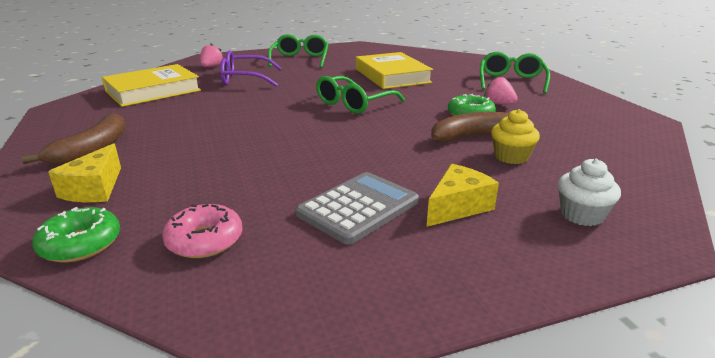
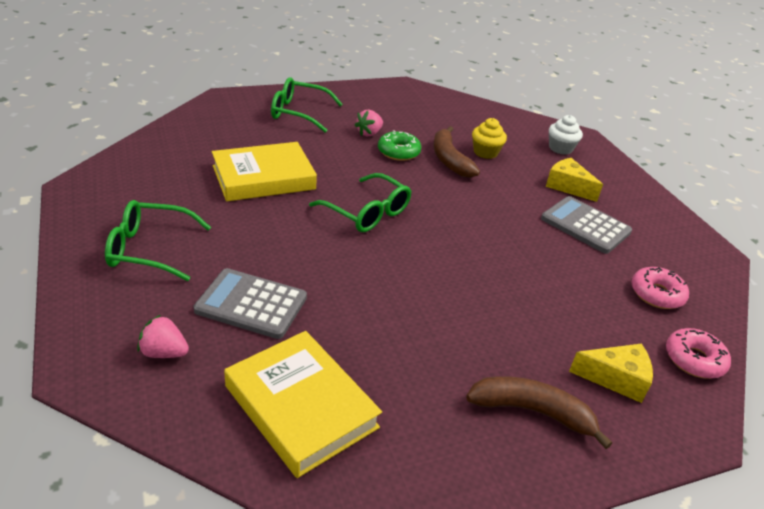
camera: 95 degrees left, 10 degrees up
green donut [32,207,120,262] -> pink donut [666,328,731,379]
purple glasses [220,50,282,87] -> grey calculator [193,268,307,339]

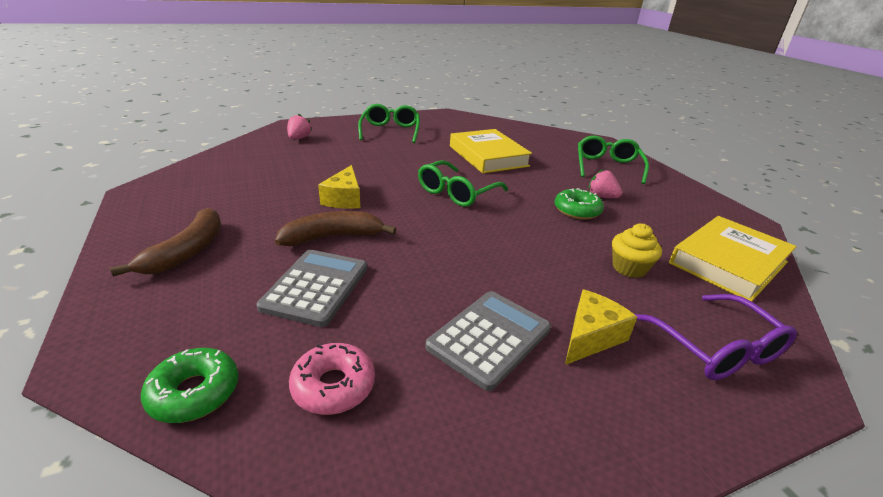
camera: 90 degrees right, 5 degrees down
grey calculator [193,268,307,339] -> grey calculator moved to [257,250,367,327]
yellow book [224,331,382,478] -> yellow book moved to [669,216,797,302]
brown banana [433,126,480,178] -> brown banana moved to [275,211,396,246]
white cupcake [549,115,583,155] -> purple glasses [635,294,797,380]
yellow cheese [569,343,653,403] -> yellow cheese moved to [318,165,360,209]
pink donut [666,328,731,379] -> green donut [141,348,238,423]

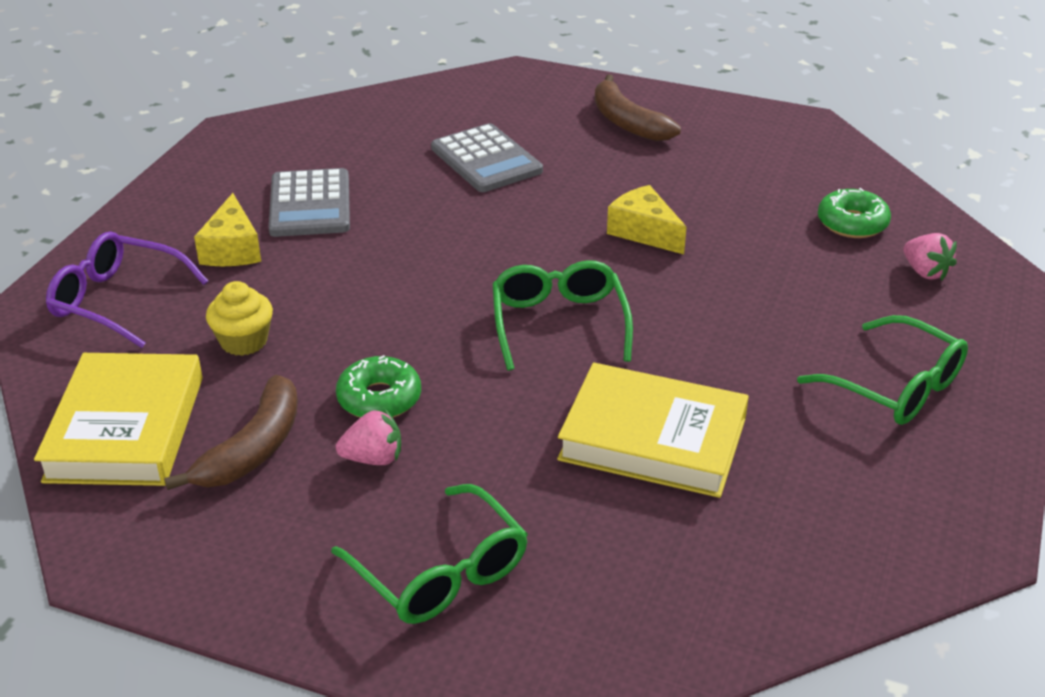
camera: 135 degrees right, 5 degrees up
green donut [141,348,238,423] -> green donut moved to [818,188,891,238]
brown banana [275,211,396,246] -> brown banana moved to [164,375,298,490]
pink donut [289,343,375,415] -> none

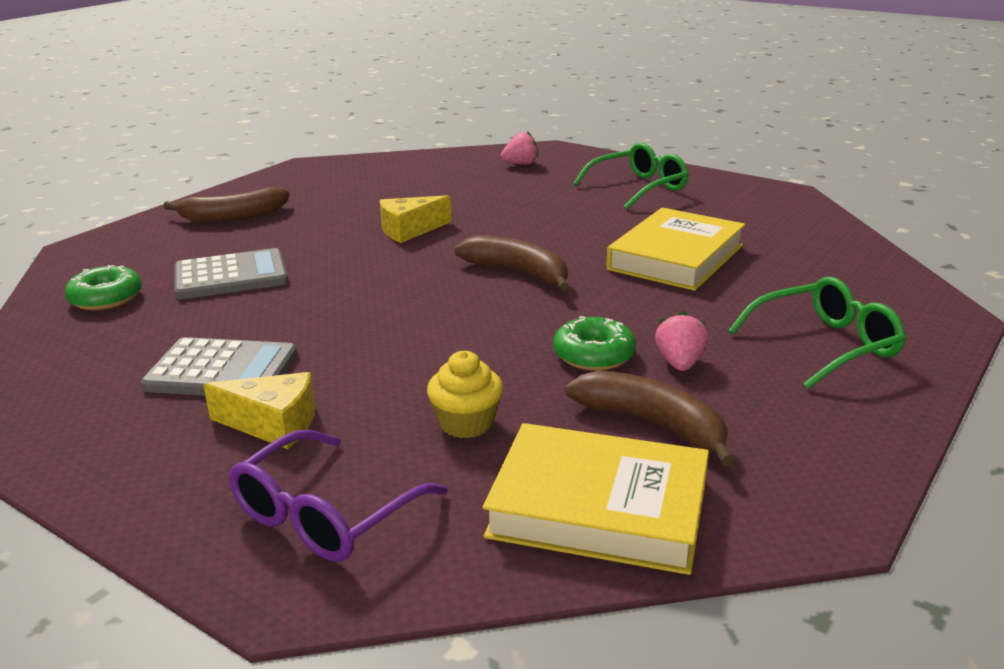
camera: 75 degrees left, 10 degrees down
green glasses [493,260,633,371] -> brown banana [455,235,569,291]
green donut [818,188,891,238] -> green donut moved to [65,265,142,310]

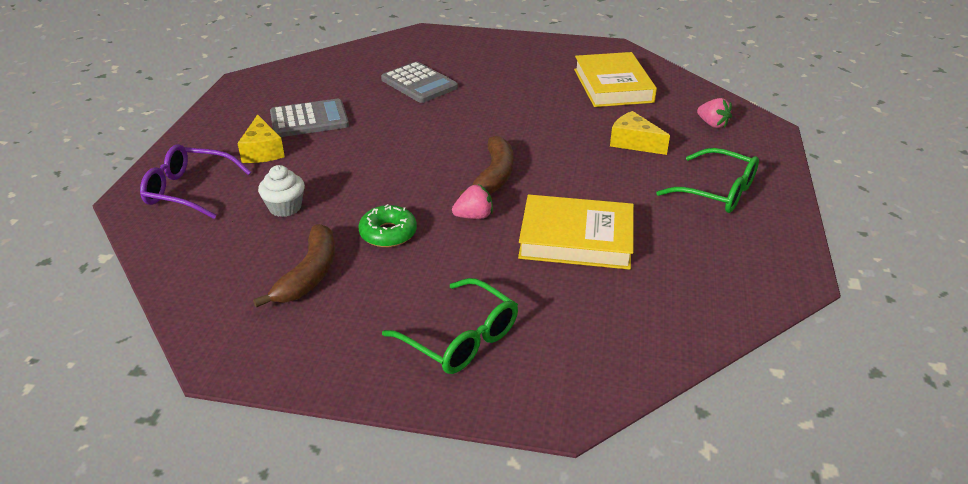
camera: 65 degrees right, 10 degrees up
green donut [65,265,142,310] -> none
grey calculator [141,337,297,396] -> grey calculator turned 90 degrees counterclockwise [270,99,349,137]
brown banana [163,187,290,223] -> none
yellow cheese [380,195,451,243] -> yellow cheese moved to [610,111,670,155]
yellow cupcake [427,351,503,438] -> white cupcake [258,165,305,217]
yellow book [483,423,709,575] -> yellow book moved to [574,52,657,107]
pink strawberry [655,311,708,371] -> pink strawberry moved to [452,184,493,219]

